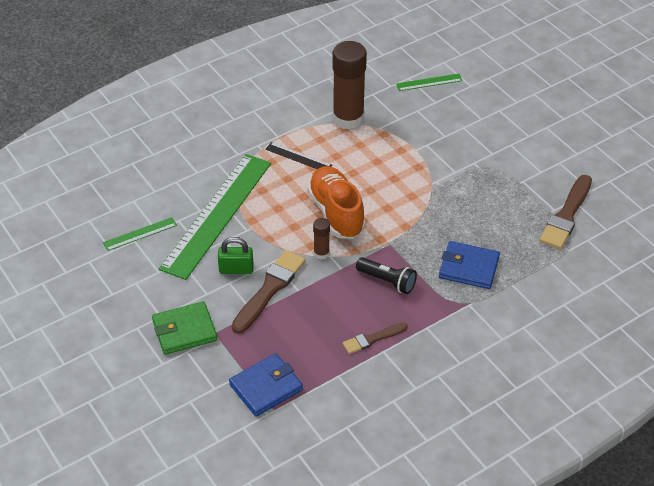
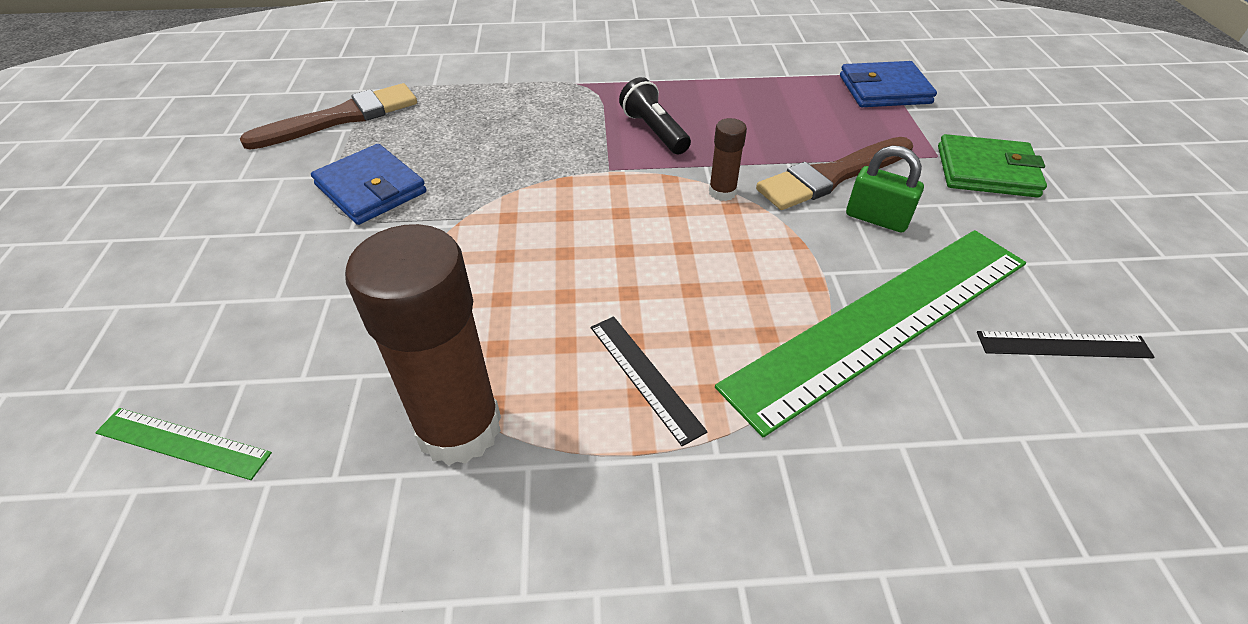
camera: 150 degrees left, 0 degrees up
green ruler [103,217,177,251] -> black ruler [977,331,1155,358]
orange shoe [307,166,366,239] -> none
brown brush [343,323,408,354] -> none
blue wallet [439,241,500,289] -> blue wallet moved to [311,144,427,225]

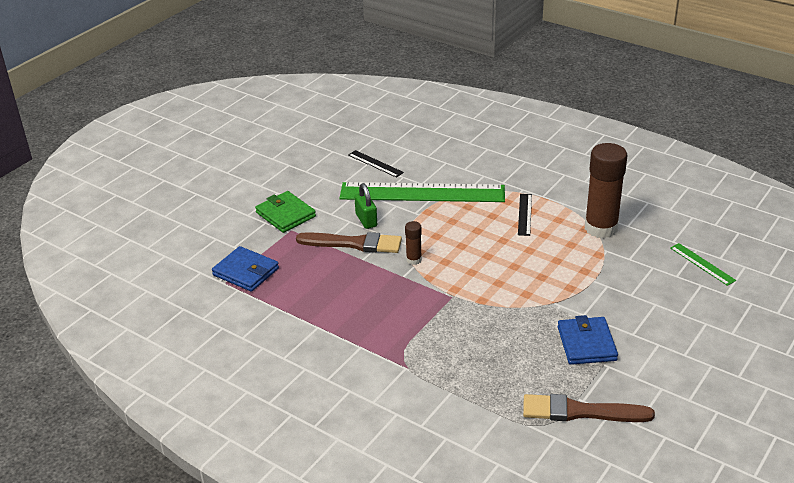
camera: 140 degrees left, 10 degrees down
black flashlight [619,77,691,154] -> none

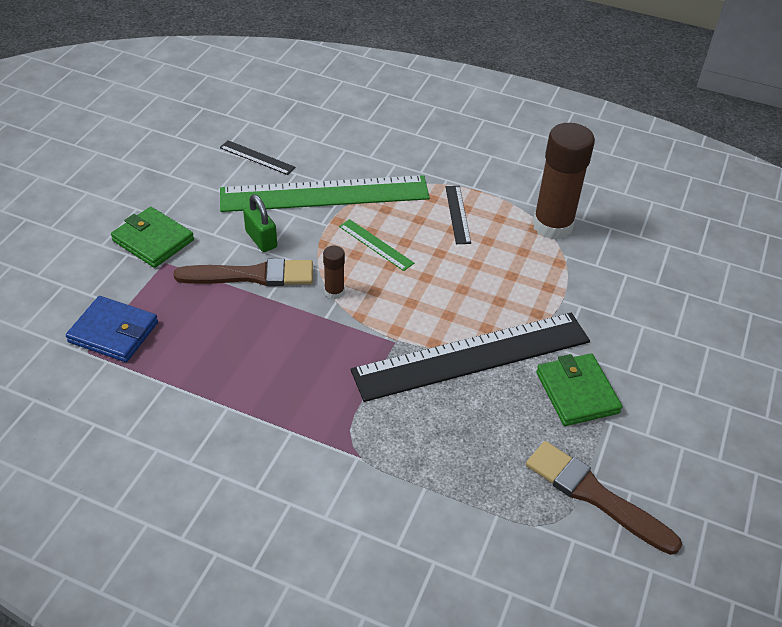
camera: 15 degrees left, 10 degrees up
brown brush [523,394,655,422] -> brown brush turned 45 degrees clockwise [526,441,682,555]
blue wallet [558,315,618,365] -> green wallet [536,353,622,426]
green ruler [670,243,736,286] -> green ruler moved to [339,219,414,271]
none -> black ruler [351,313,590,402]

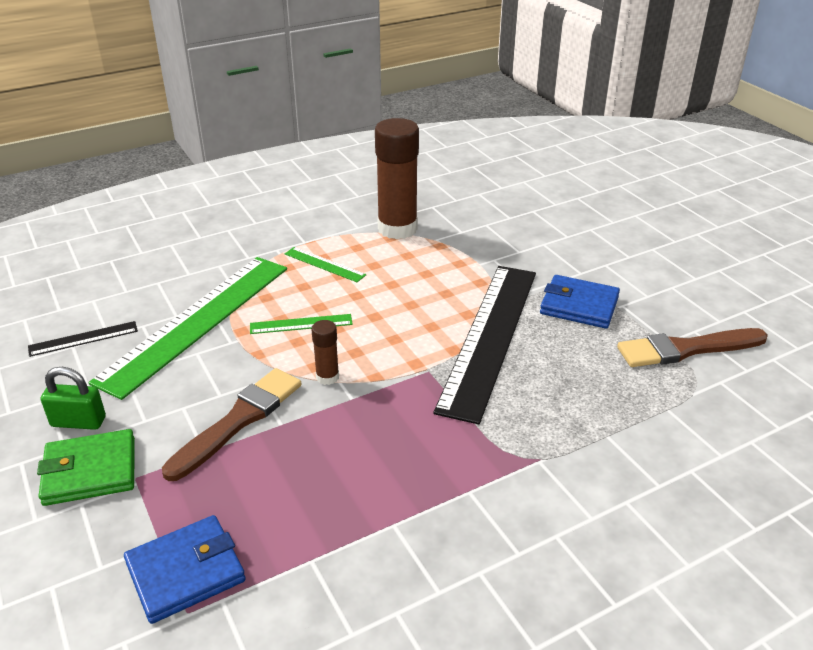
camera: 50 degrees left, 10 degrees down
green padlock [243,194,277,252] -> green padlock moved to [41,367,106,430]
black ruler [445,186,471,244] -> green ruler [285,247,367,282]
green wallet [536,353,622,426] -> blue wallet [540,275,620,329]

